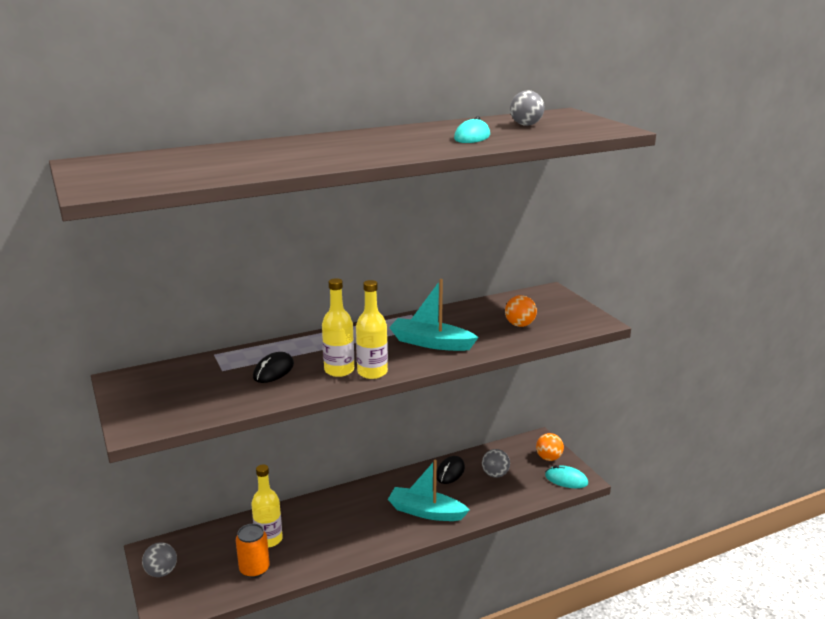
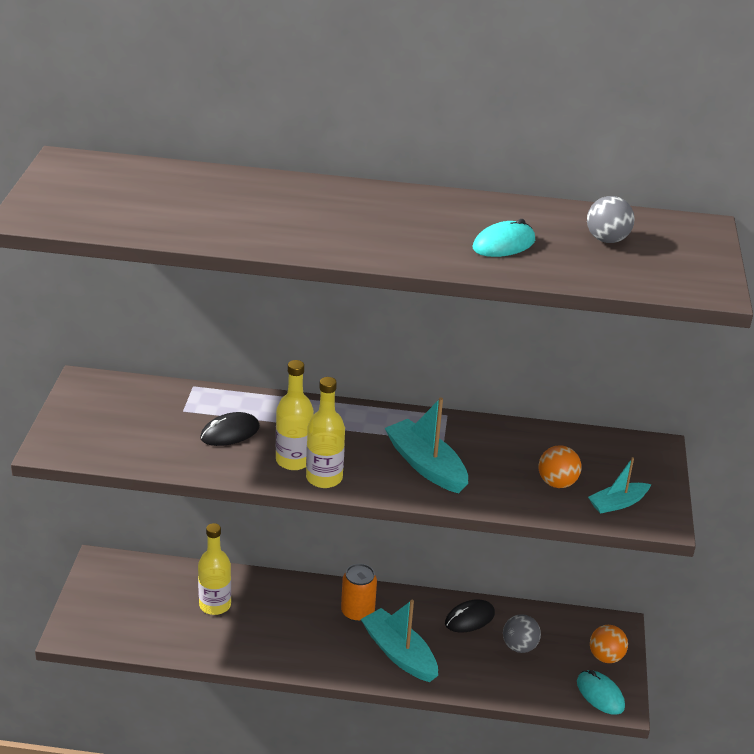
camera: 30 degrees right, 10 degrees up
grey ball [142,542,177,577] -> none
orange can [236,524,270,578] -> orange can moved to [341,564,377,622]
none -> turquoise boat [588,457,651,514]

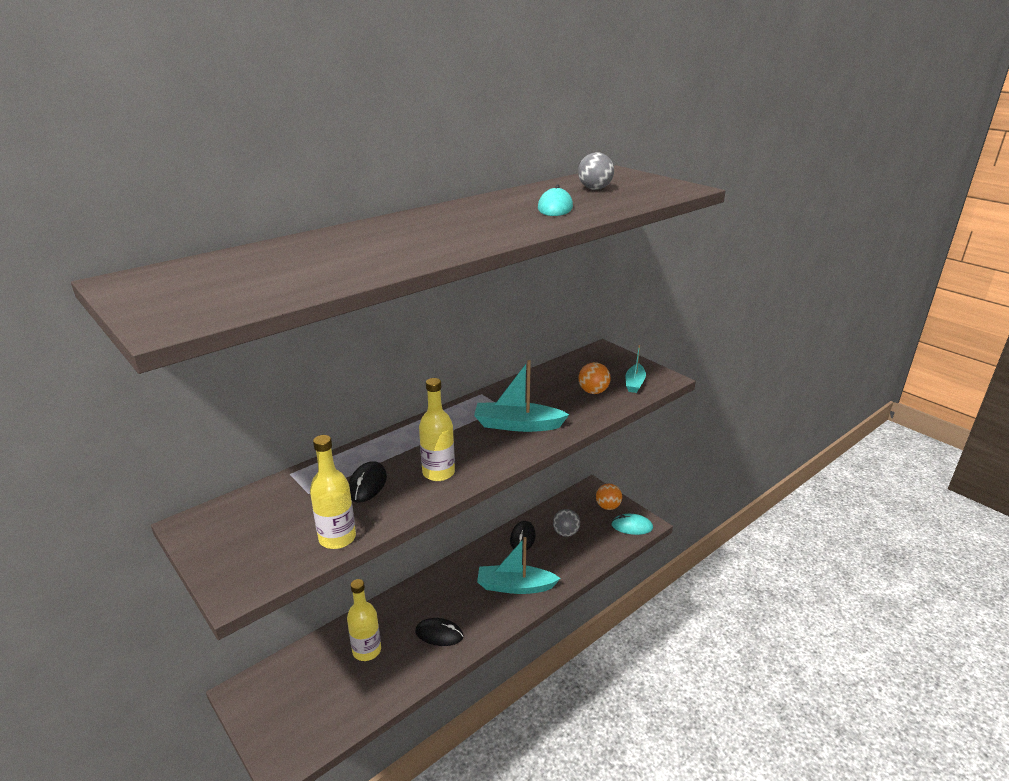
camera: 45 degrees left, 5 degrees down
yellow bottle [306,377,345,488] -> yellow bottle moved to [310,435,356,549]
orange can [341,564,377,622] -> none
none -> black mouse [415,618,463,646]

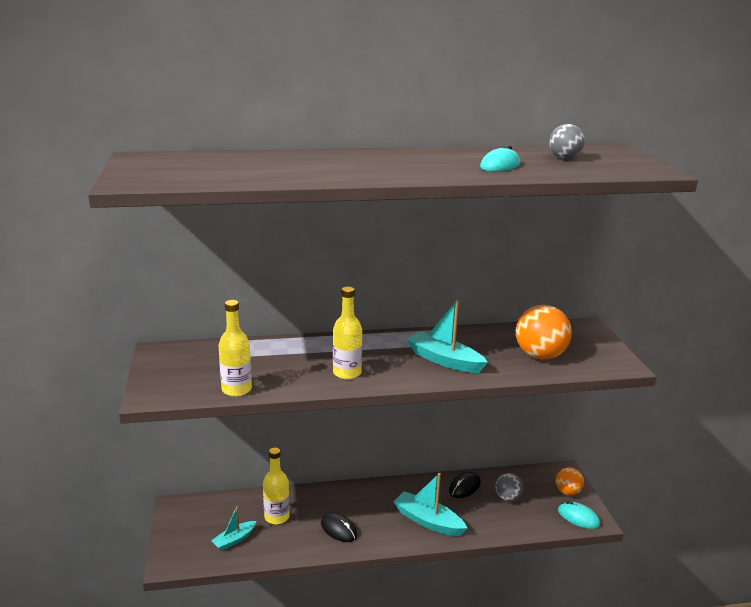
camera: 30 degrees right, 5 degrees down
black mouse [349,461,387,502] -> none
orange ball [578,362,611,394] -> orange ball [516,305,572,360], size x1.72
turquoise boat [626,345,646,393] -> turquoise boat moved to [211,506,256,551]

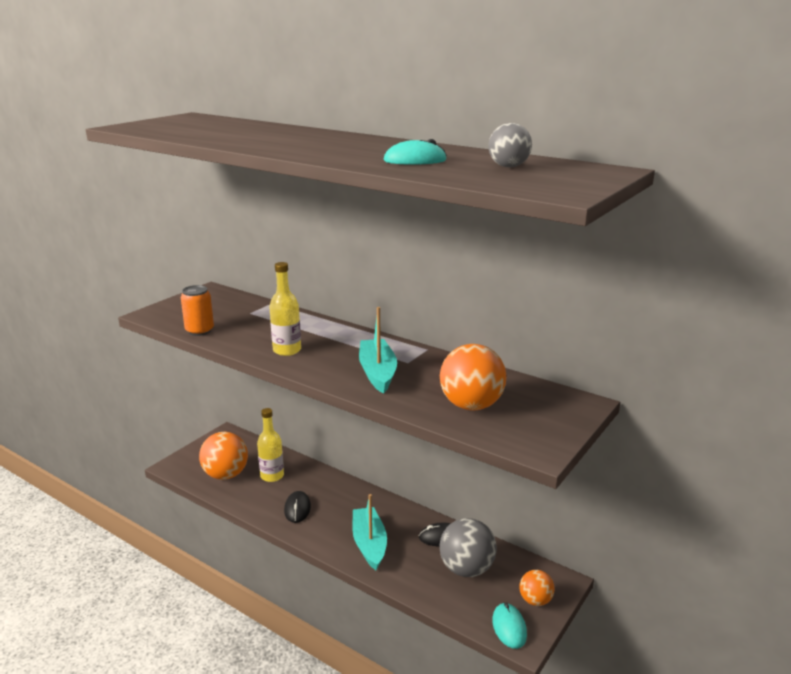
camera: 45 degrees right, 0 degrees up
turquoise boat [211,506,256,551] -> orange ball [199,432,248,480]
yellow bottle [219,300,252,397] -> orange can [181,285,214,336]
grey ball [495,473,524,502] -> grey ball [439,518,497,577], size x1.72

